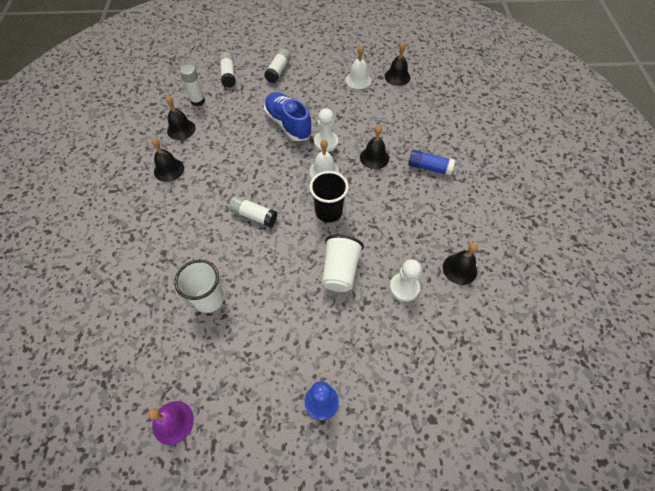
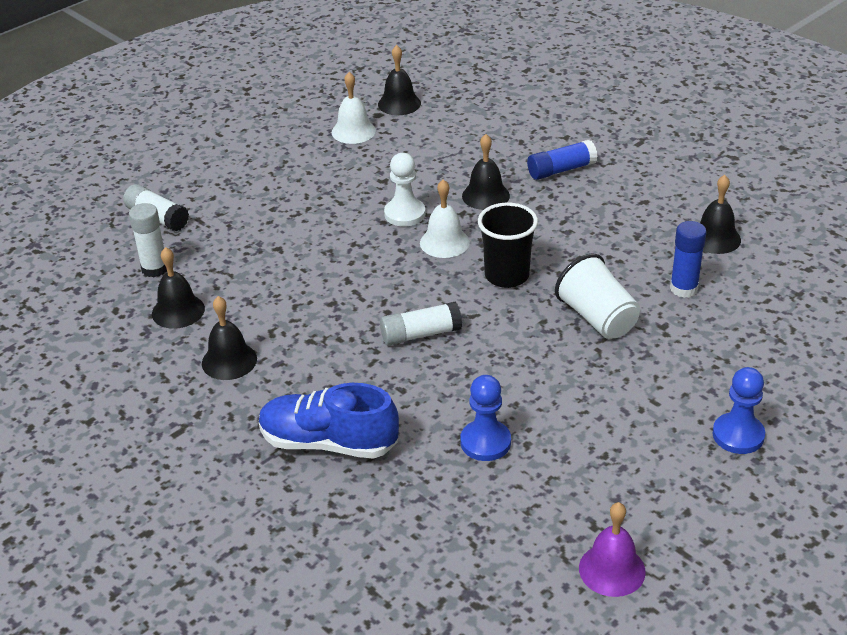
camera: 40 degrees left, 20 degrees down
white cup [174,260,224,313] -> blue pawn [460,375,511,461]
white glue stick [264,48,291,83] -> none
blue shoe [264,92,312,141] -> blue shoe moved to [259,383,399,459]
white pawn [390,259,421,302] -> blue glue stick [670,221,707,298]

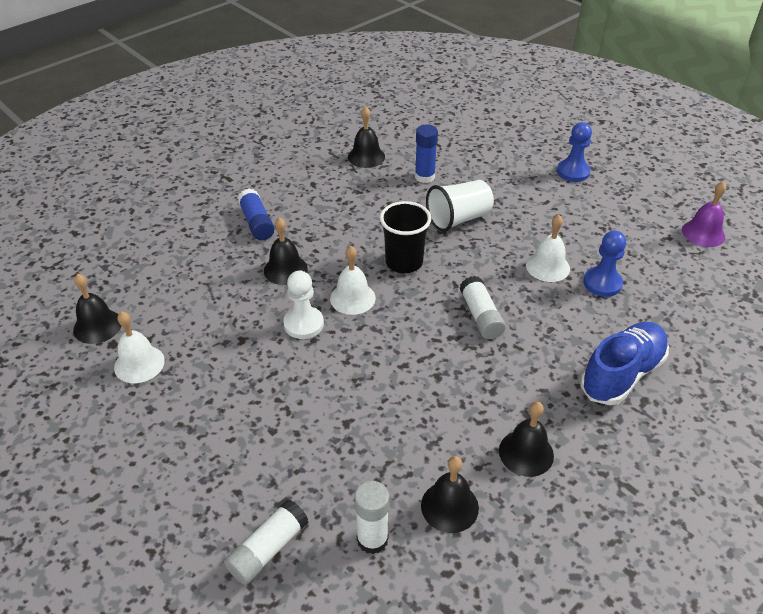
camera: 90 degrees left, 5 degrees up
blue shoe [259,383,399,459] -> blue shoe turned 150 degrees counterclockwise [580,322,669,405]
none -> white bell [526,215,570,282]

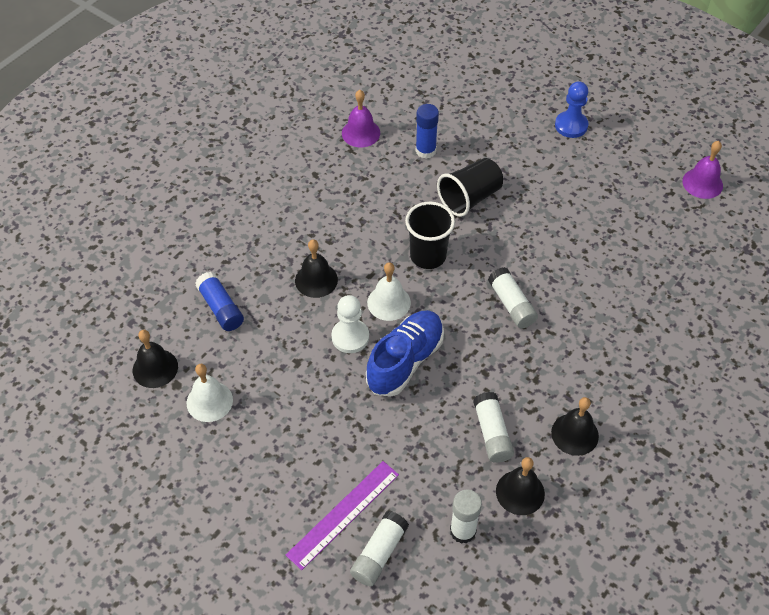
camera: 10 degrees left, 10 degrees up
blue glue stick [238,188,274,240] -> blue glue stick moved to [195,272,244,331]
black bell [348,107,385,168] -> purple bell [342,90,380,147]
white cup [426,180,494,232] -> black cup [437,158,503,217]
white bell [526,215,570,282] -> none
blue shoe [580,322,669,405] -> blue shoe moved to [366,310,444,397]
blue pawn [583,231,626,297] -> none
none -> purple ruler [286,461,399,570]
none -> white glue stick [473,392,514,463]

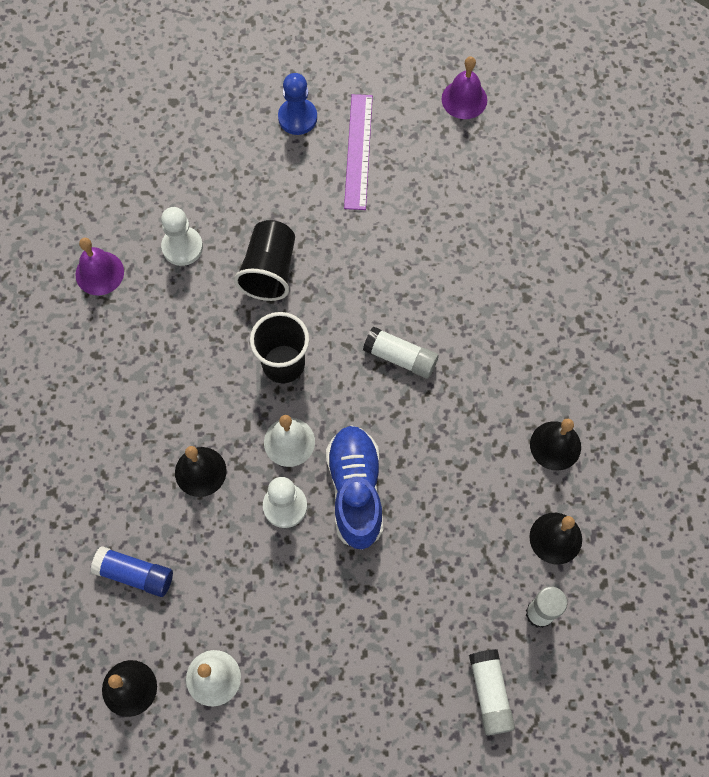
camera: 40 degrees left, 15 degrees up
purple ruler [286,461,399,570] -> purple ruler moved to [344,94,373,210]
blue glue stick [416,104,439,159] -> white pawn [161,207,203,266]
white glue stick [473,392,514,463] -> none

